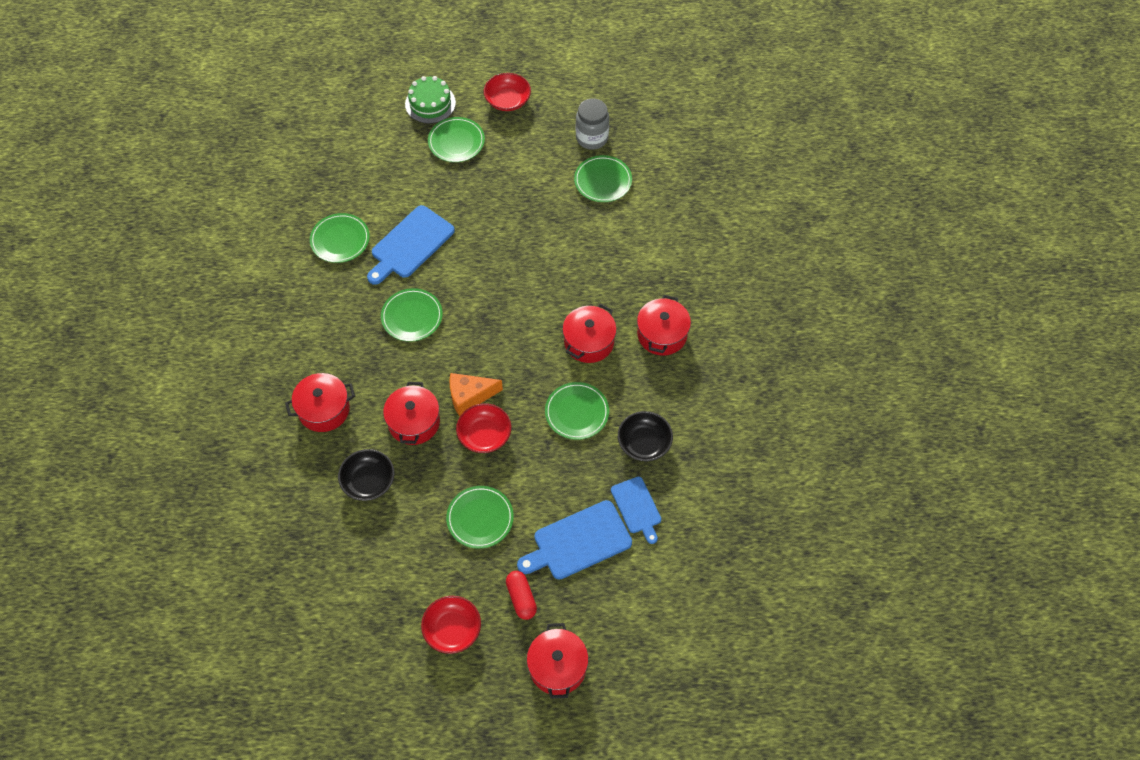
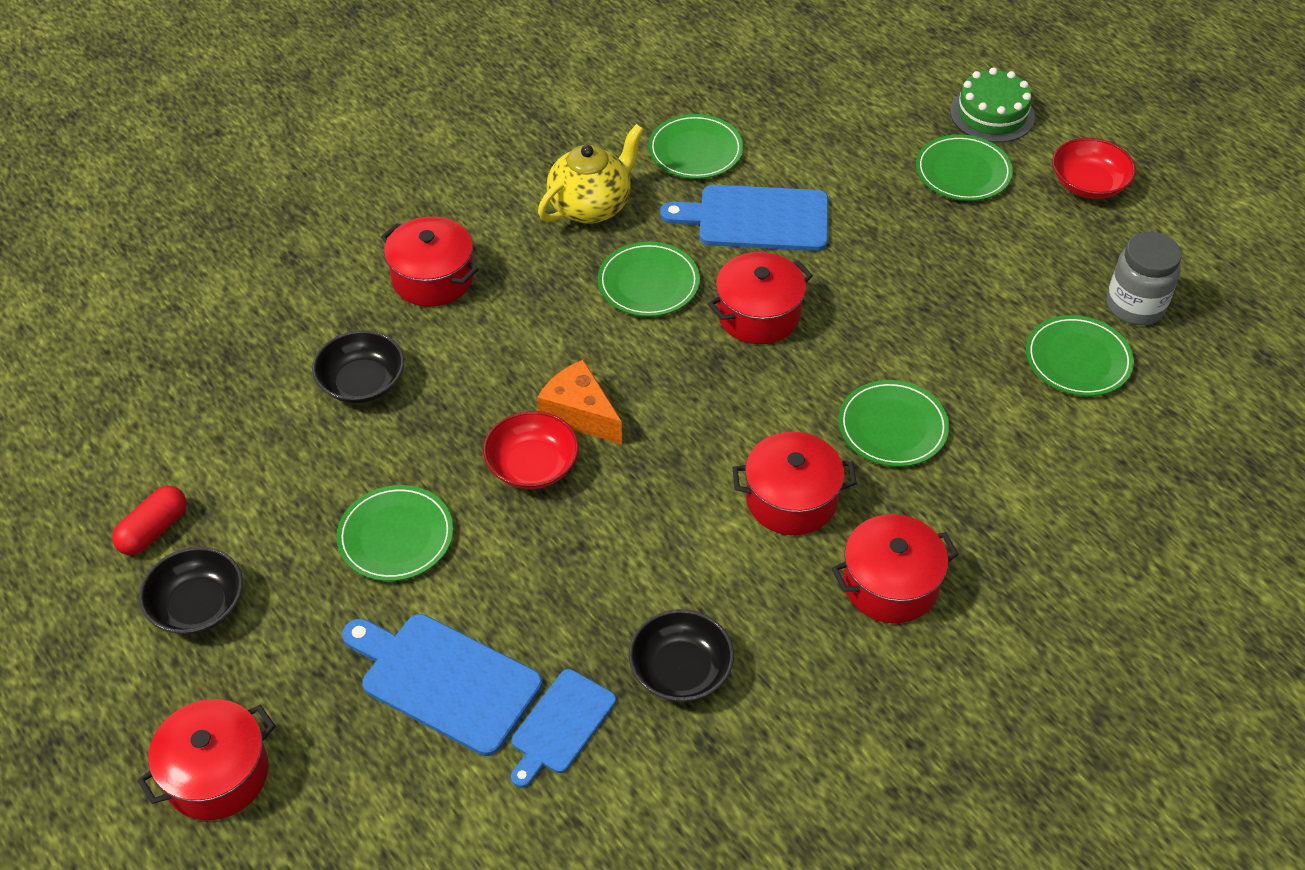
camera: 55 degrees right, 10 degrees down
red pot [383,382,440,445] -> red pot moved to [708,252,813,344]
red bowl [421,596,481,654] -> black bowl [139,547,243,635]
red capsule [506,571,537,620] -> red capsule moved to [112,486,186,555]
green plate [545,382,609,440] -> green plate moved to [838,380,949,467]
none -> yellow teapot [538,124,644,224]

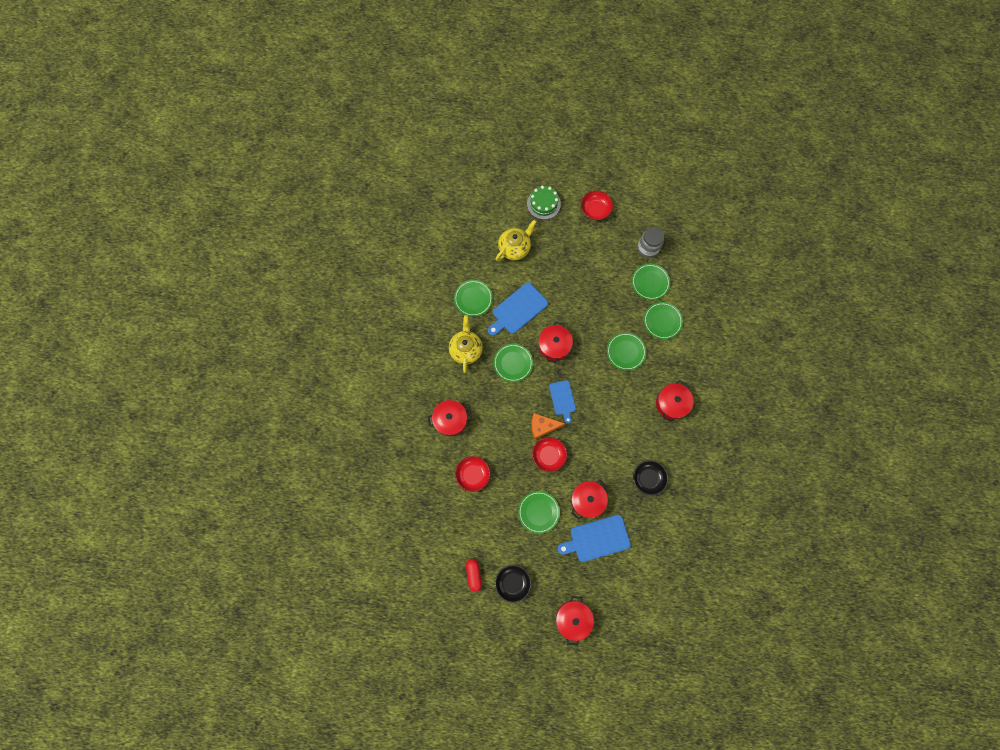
camera: 45 degrees left, 25 degrees up
black bowl [312,330,404,403] -> red bowl [455,456,490,492]
blue cutting board [511,669,616,788] -> blue cutting board moved to [549,380,576,424]
red pot [732,432,857,535] -> red pot moved to [571,480,608,520]
green plate [916,134,1013,201] -> green plate moved to [644,302,683,340]
none -> yellow teapot [495,220,537,261]

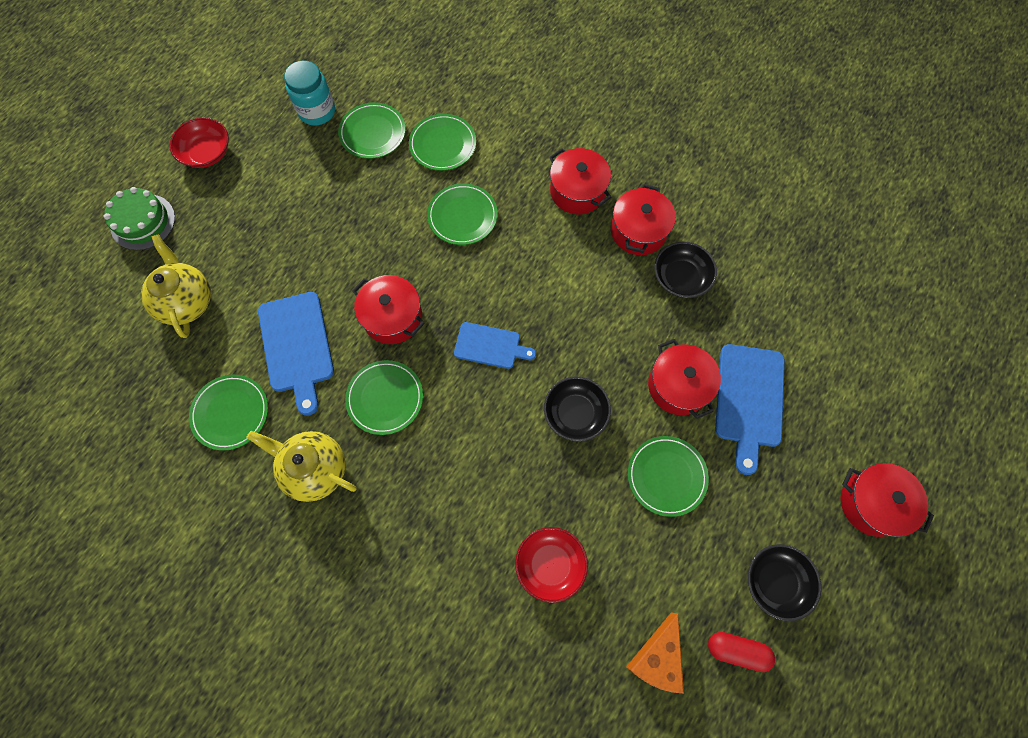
camera: 65 degrees left, 5 degrees down
red pot [428,400,472,436] -> red pot moved to [611,184,676,255]
orange cheese [531,413,565,439] -> orange cheese moved to [626,612,684,694]
red bowl [532,437,567,472] -> black bowl [544,377,611,442]
grey jar [638,227,664,258] -> turquoise jar [284,60,335,126]

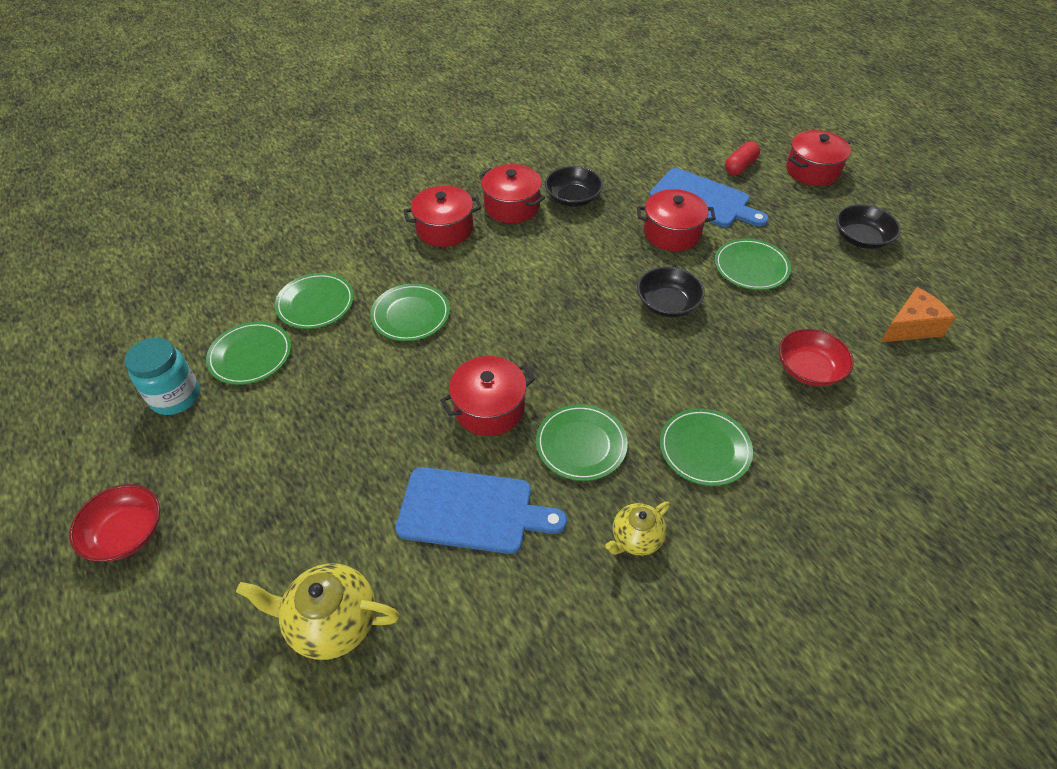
camera: 65 degrees left, 20 degrees down
green cake [104,187,175,250] -> none
green plate [189,375,268,451] -> green plate moved to [660,408,753,486]
yellow teapot [247,431,357,502] -> yellow teapot [605,501,670,556], size x0.62
blue cutting board [454,322,536,369] -> none
orange cheese [626,612,684,694] -> orange cheese turned 75 degrees counterclockwise [881,287,955,342]
red capsule [708,632,775,672] -> red capsule moved to [725,141,760,175]

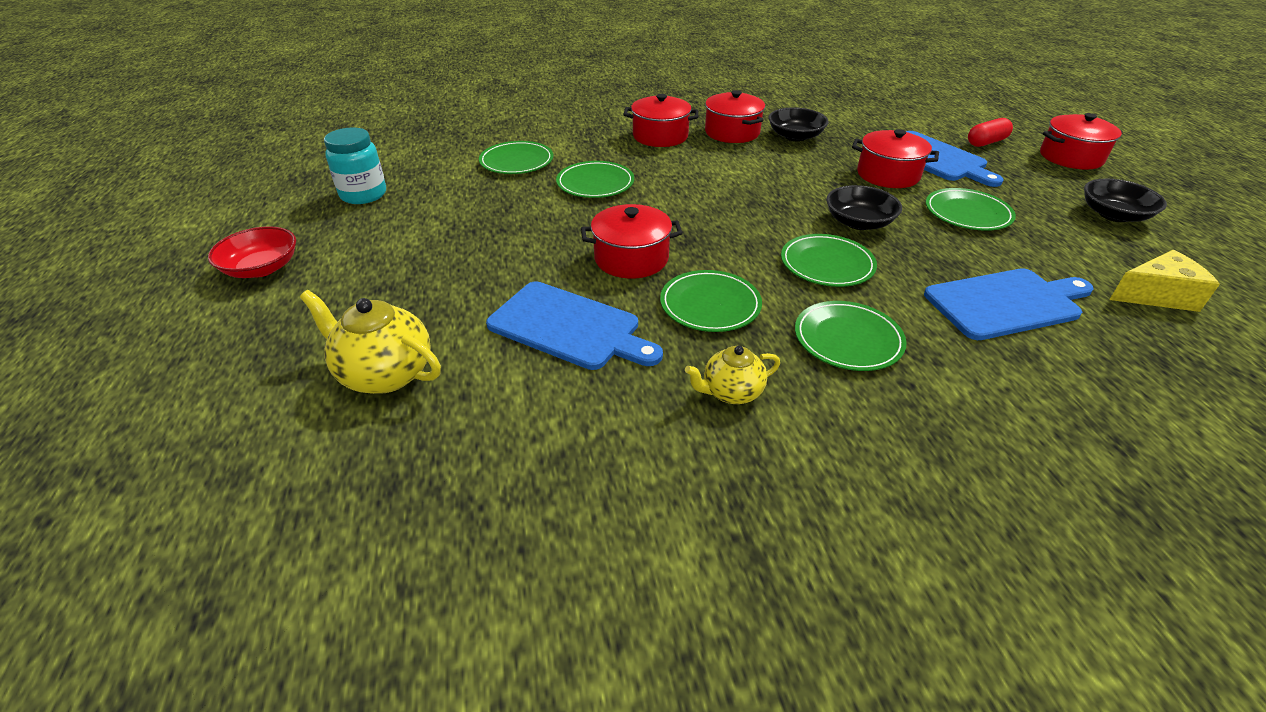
camera: 20 degrees right, 10 degrees down
green plate [206,321,291,385] -> green plate moved to [781,234,877,287]
red bowl [779,329,854,386] -> blue cutting board [924,268,1094,340]
orange cheese [881,287,955,342] -> yellow cheese [1109,250,1220,312]

